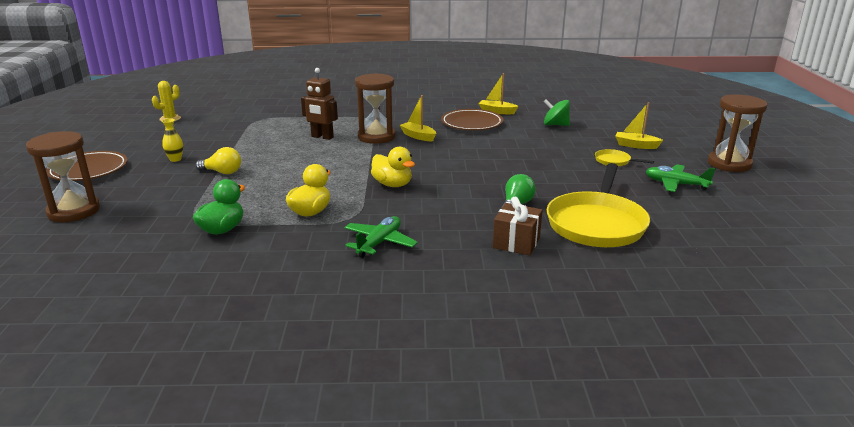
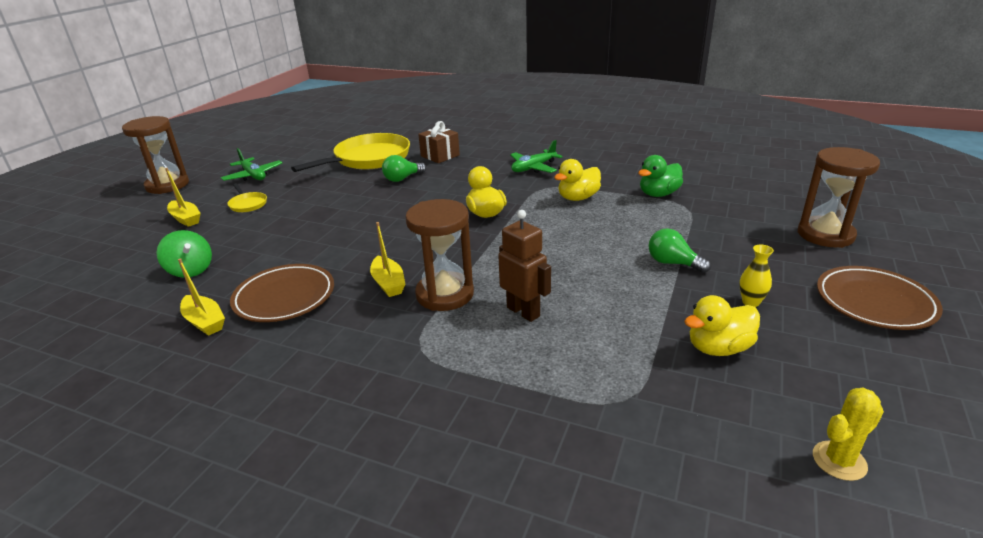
camera: 155 degrees left, 5 degrees up
yellow light bulb [196,147,241,174] -> green light bulb [648,228,711,273]
none -> yellow duck [684,295,760,356]

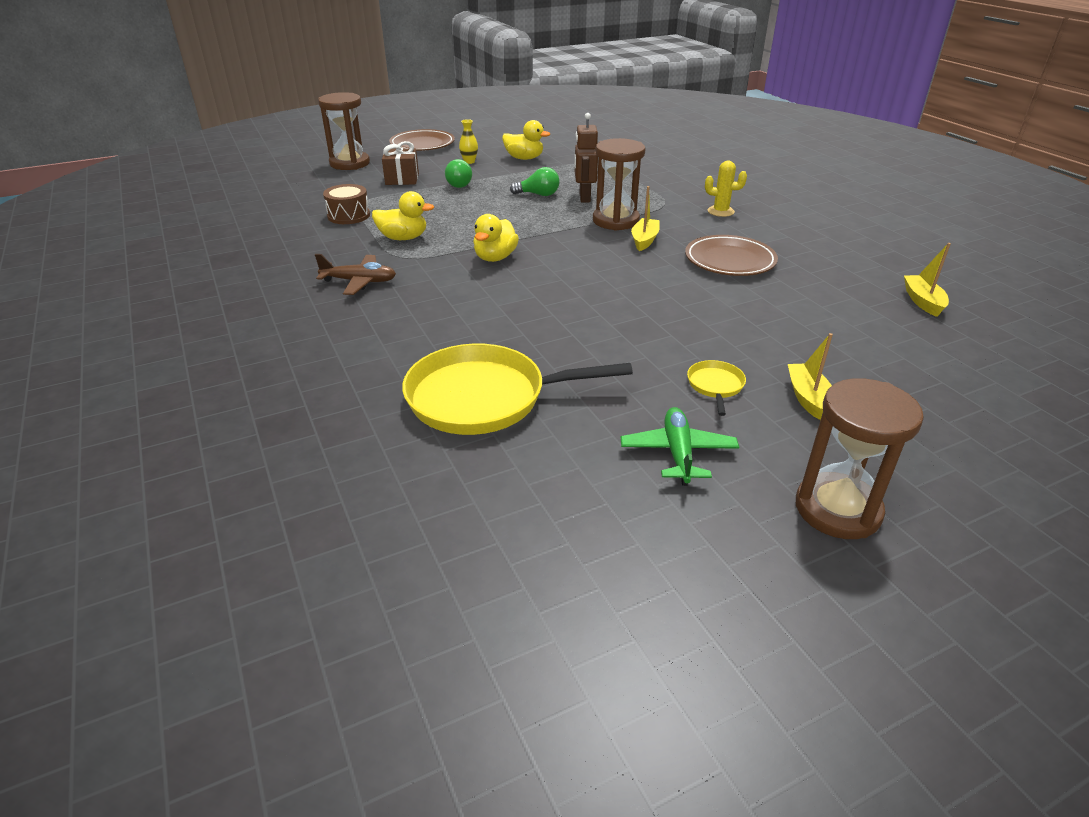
camera: 140 degrees left, 5 degrees up
green spinning top [156,230,212,278] -> none
yellow boat [178,258,225,336] -> yellow boat moved to [904,243,951,317]
green light bulb [382,155,426,182] -> green light bulb moved to [510,167,560,196]
brown gift [418,121,460,163] -> brown gift moved to [382,141,419,185]
green plane [510,140,563,173] -> brown plane [315,254,396,295]
green duck [638,155,683,197] -> brown drum [323,184,370,224]
yellow cactus [813,388,884,481] -> yellow cactus moved to [705,161,747,217]

